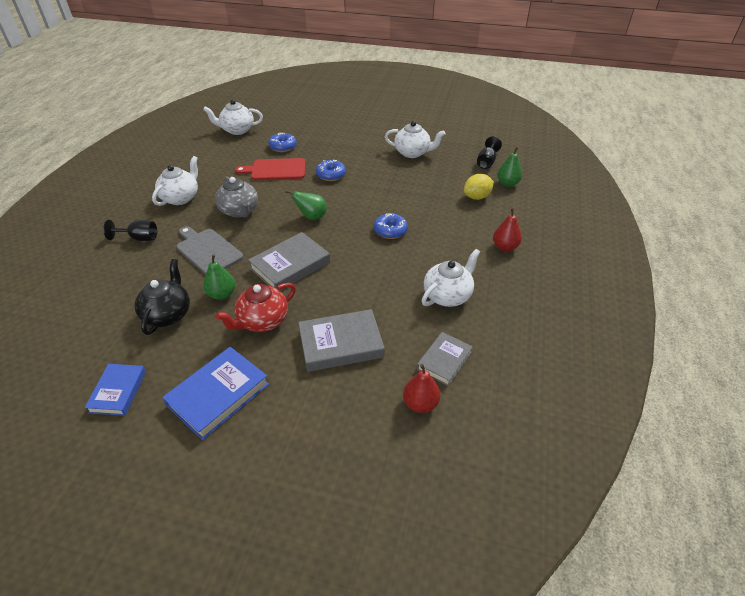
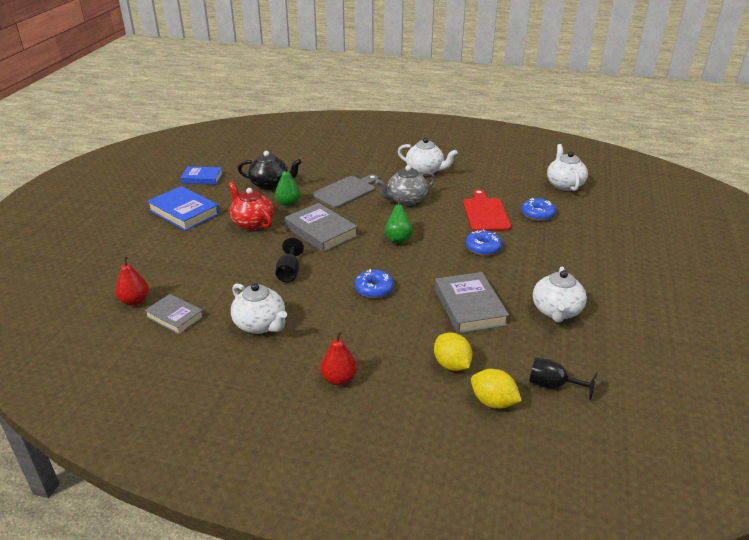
camera: 90 degrees right, 10 degrees down
black goblet [103,220,157,241] -> black goblet moved to [276,238,304,282]
grey book [298,309,385,372] -> grey book moved to [435,272,509,334]
green pear [497,147,522,187] -> yellow lemon [471,369,522,409]

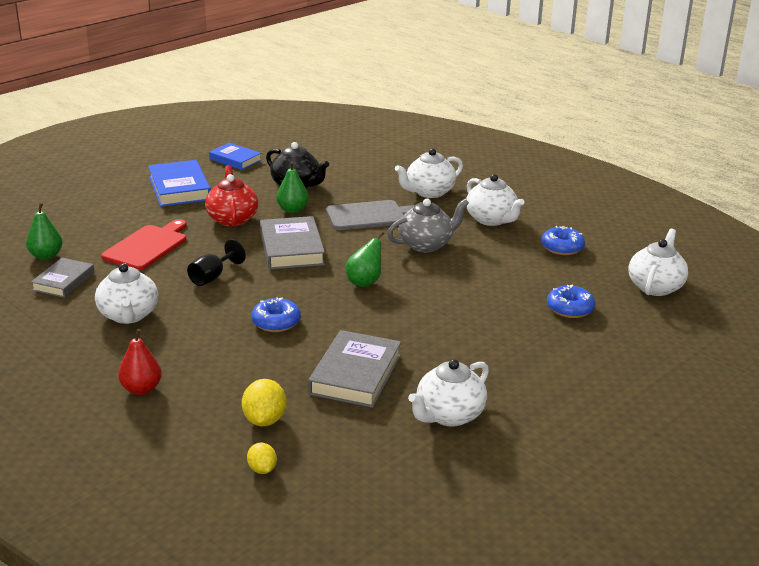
camera: 30 degrees right, 5 degrees down
red pear [115,256,149,306] -> green pear [26,203,62,260]
grey book [144,294,204,334] -> grey book turned 45 degrees clockwise [31,258,94,298]
grey teapot [375,165,436,206] -> grey teapot turned 150 degrees clockwise [387,199,469,252]
red cutting board [463,189,512,231] -> red cutting board moved to [101,219,187,270]
blue donut [466,229,502,256] -> blue donut moved to [541,226,585,255]
yellow lemon [471,369,522,409] -> yellow lemon [247,443,277,474], size x0.62
black goblet [529,358,597,400] -> none
none -> white teapot [395,148,463,198]

